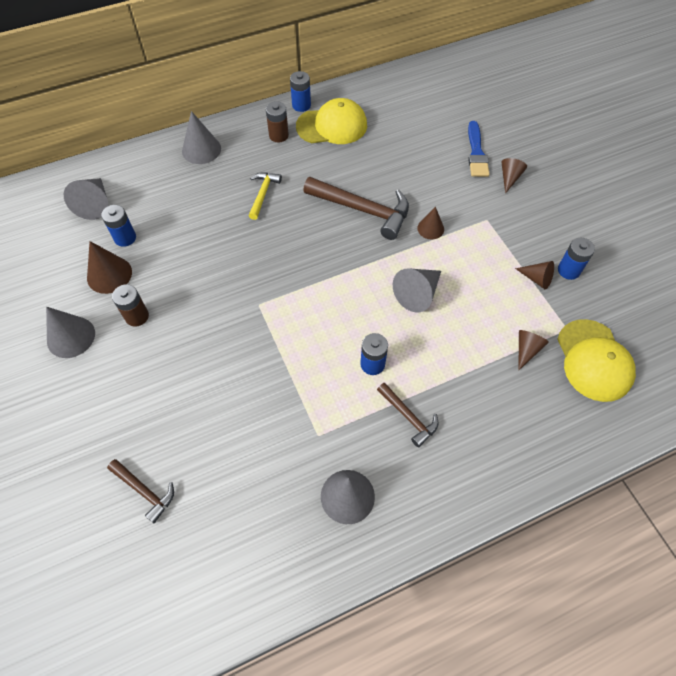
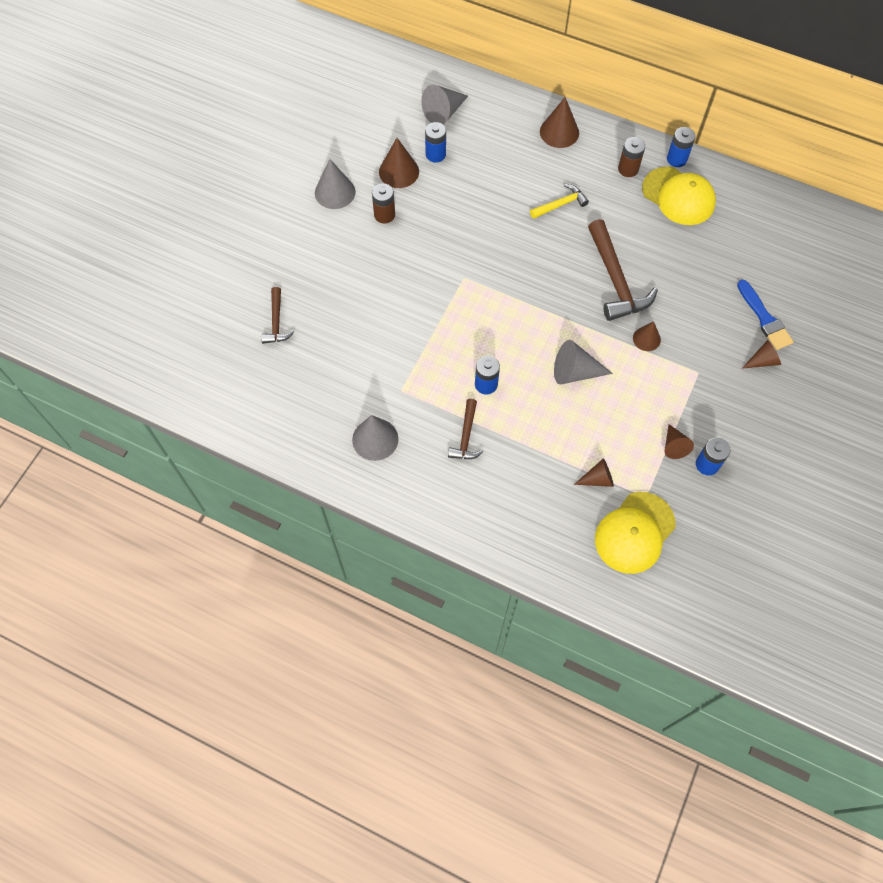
camera: 50 degrees right, 5 degrees up
grey cone [182,111,221,164] -> brown cone [540,97,579,148]
blue brush [468,121,490,177] -> blue brush turned 75 degrees counterclockwise [737,280,794,350]

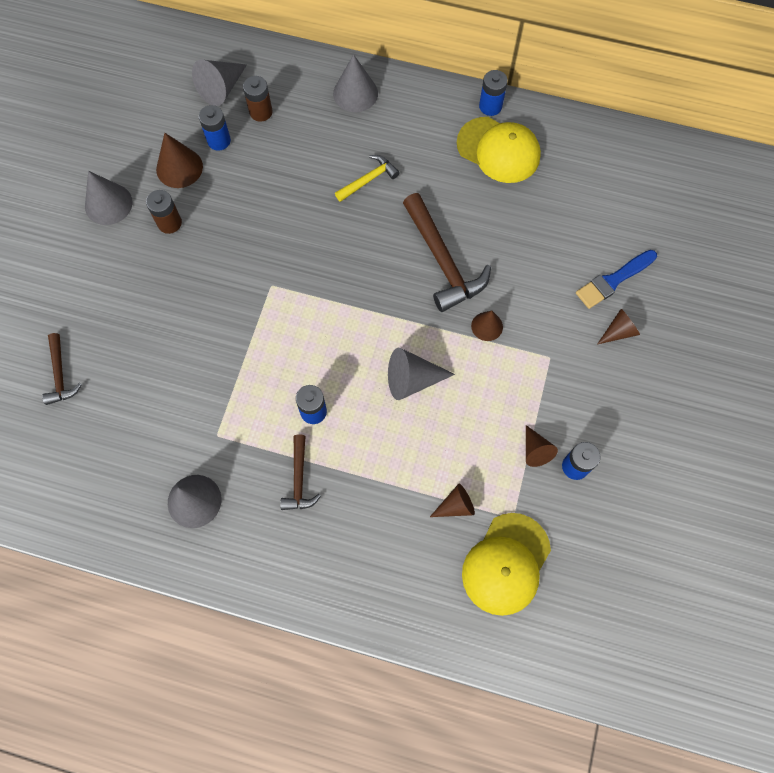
camera: 10 degrees left, 5 degrees up
brown cone [540,97,579,148] -> grey cone [333,54,378,112]
brown battery [618,137,645,177] -> brown battery moved to [243,76,273,122]
blue brush [737,280,794,350] -> blue brush turned 90 degrees clockwise [576,250,657,309]

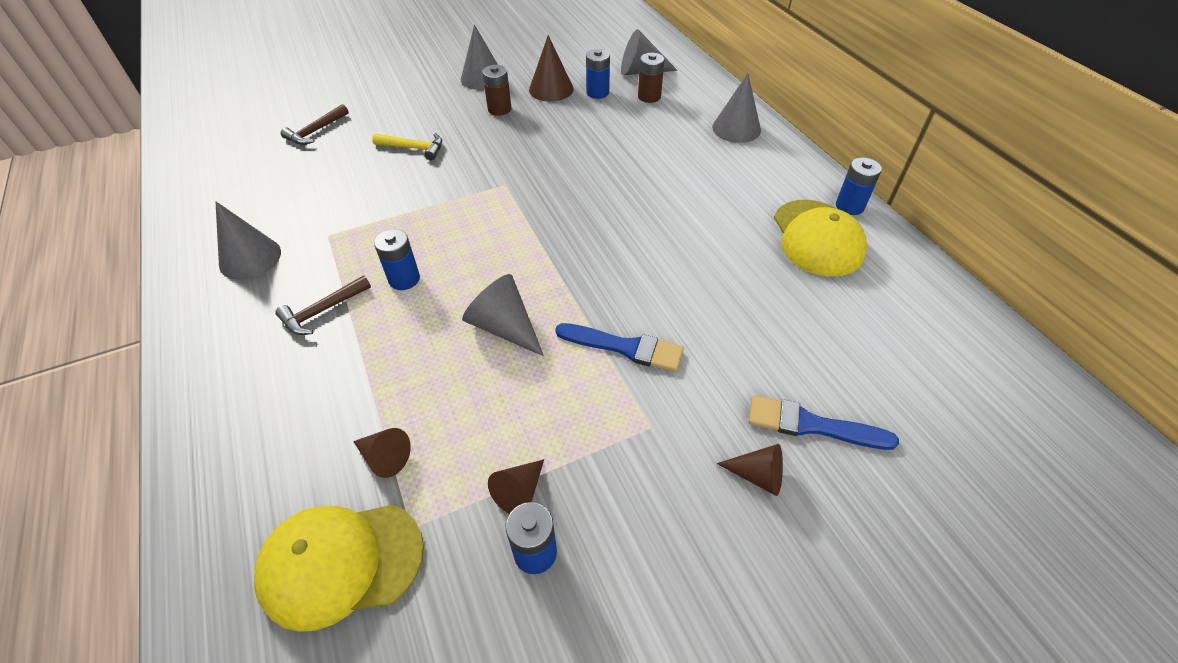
camera: 50 degrees right, 20 degrees down
yellow hammer [335,155,400,202] -> yellow hammer moved to [372,133,442,160]
brown hammer [403,193,491,312] -> none
brown cone [471,310,503,341] -> blue brush [555,323,684,372]

